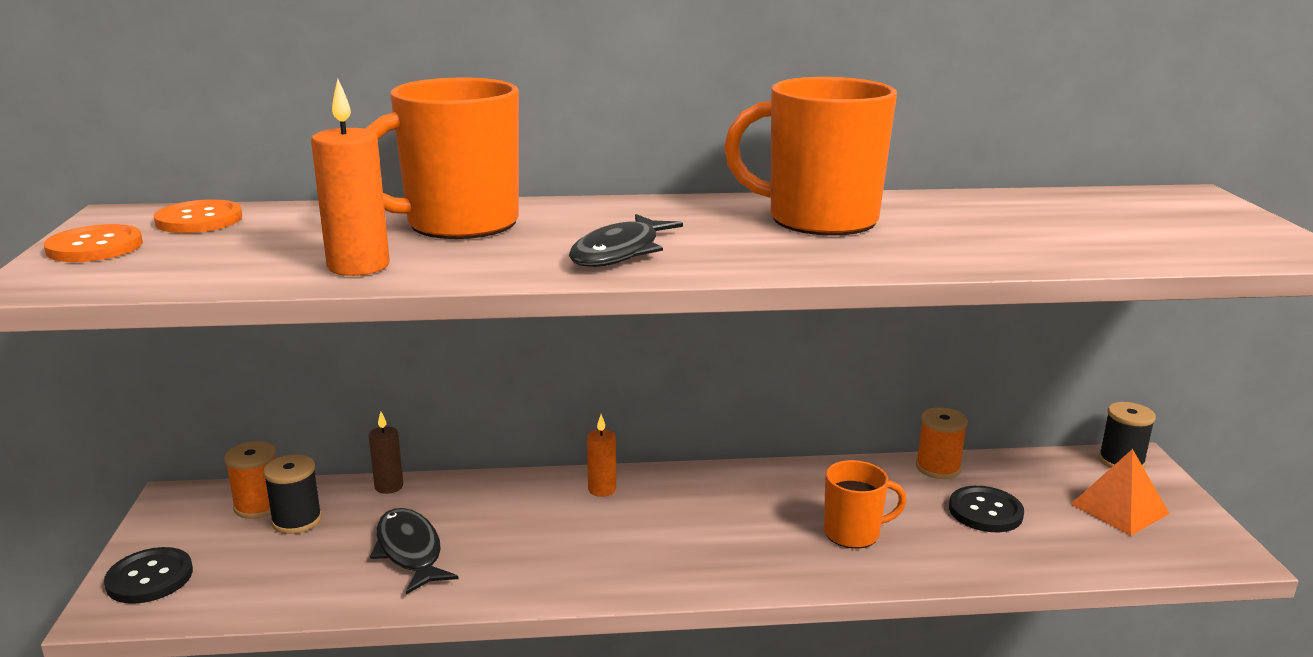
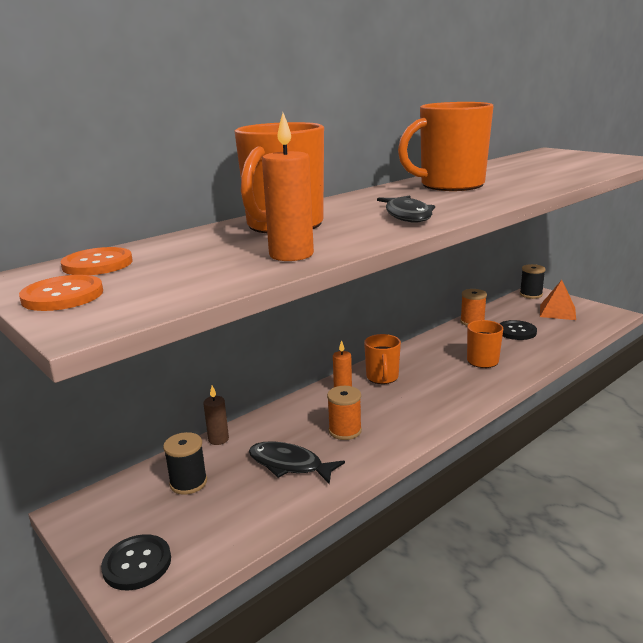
camera: 35 degrees left, 0 degrees up
orange spool [224,441,276,519] -> orange spool moved to [327,386,362,440]
none -> orange mug [364,334,401,384]

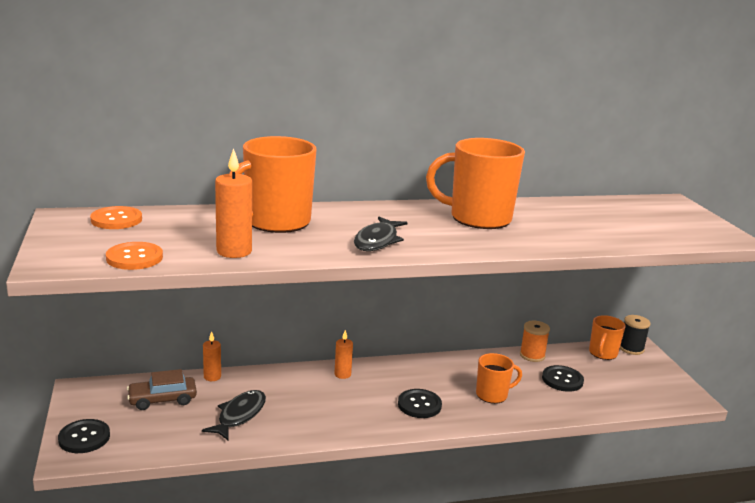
camera: 25 degrees right, 0 degrees up
orange button [19,275,103,311] -> orange button moved to [106,242,163,270]
black spool [163,432,207,495] -> brown car [127,369,197,410]
brown candle [203,386,229,445] -> orange candle [203,331,221,381]
black fish [249,441,345,484] -> black fish turned 60 degrees clockwise [202,390,266,441]
orange spool [327,386,362,440] -> none
orange mug [364,334,401,384] -> orange mug moved to [589,315,626,360]
orange pyramid [540,280,576,320] -> none
none -> black button [398,389,442,418]

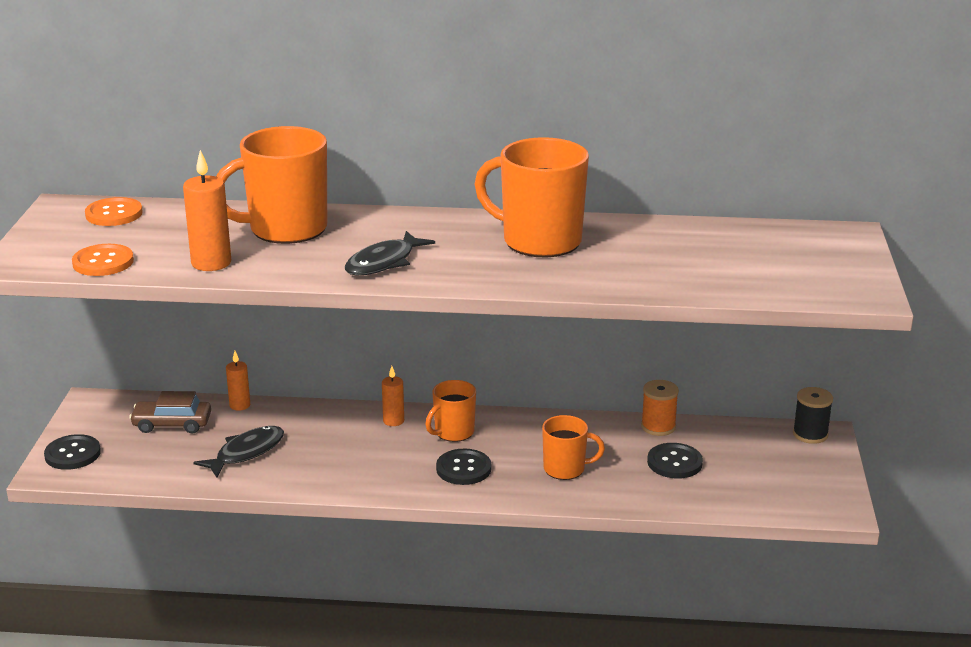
camera: 20 degrees right, 5 degrees up
orange mug [589,315,626,360] -> orange mug moved to [425,380,476,442]

